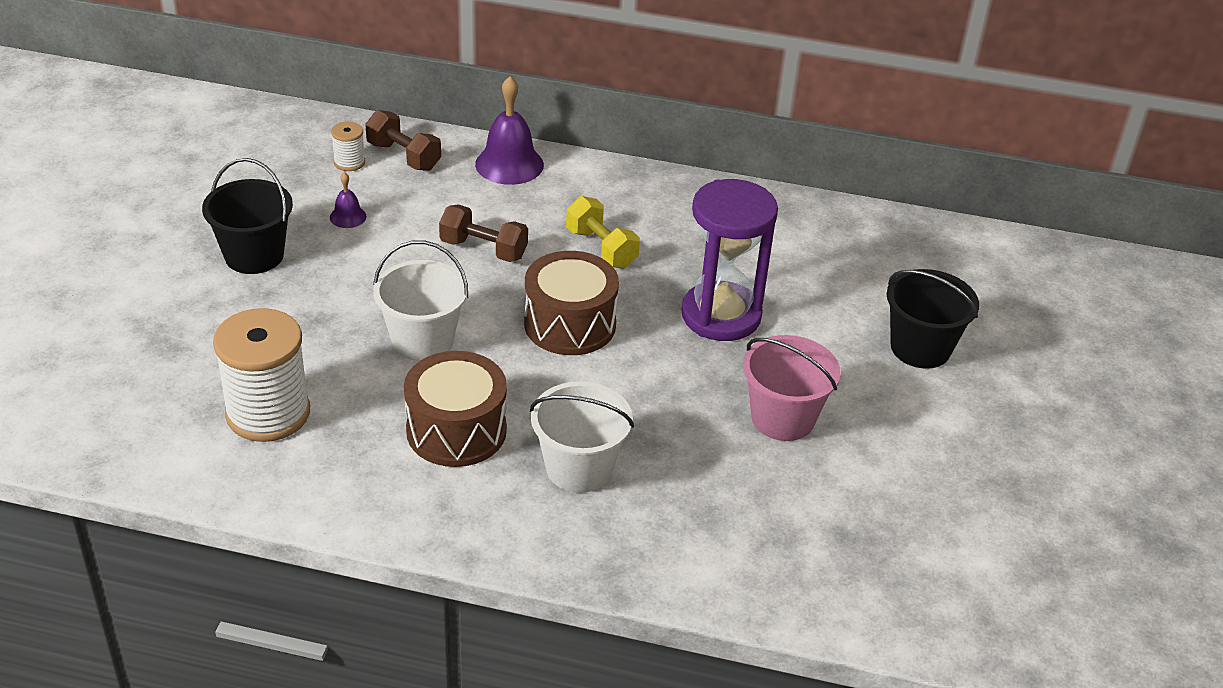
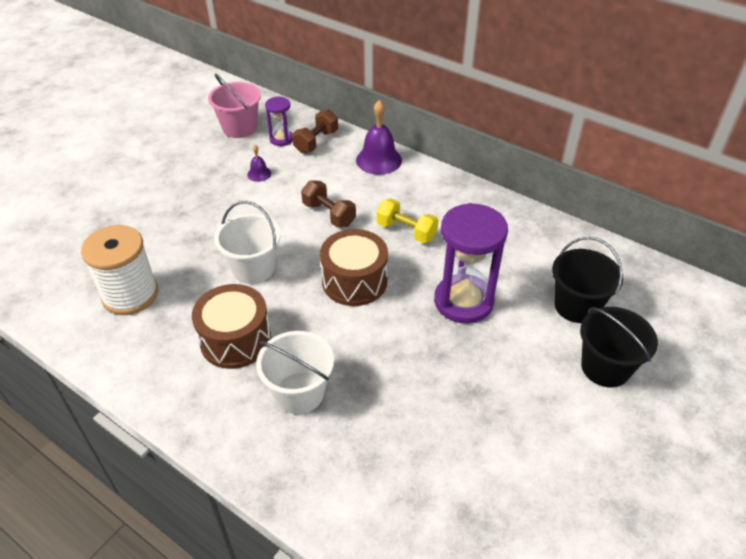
camera: 25 degrees right, 5 degrees up
black bucket [202,158,293,274] -> black bucket moved to [552,237,623,323]
white spool [331,121,365,171] -> purple hourglass [265,97,293,146]
brown dumbbell [365,110,441,171] -> brown dumbbell turned 60 degrees clockwise [292,109,338,153]
yellow dumbbell [566,196,640,269] -> yellow dumbbell turned 45 degrees counterclockwise [376,199,438,243]
pink bucket [743,335,841,441] -> pink bucket moved to [208,74,261,138]

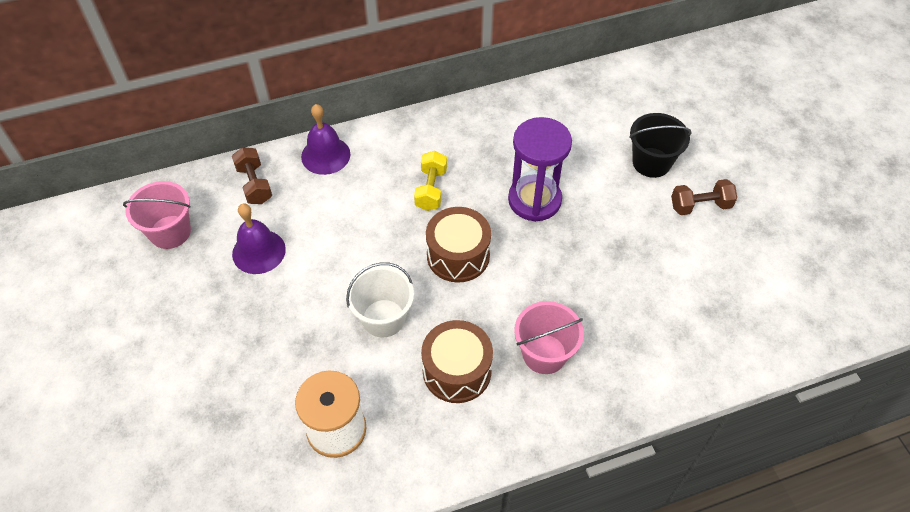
camera: 55 degrees left, 10 degrees up
purple bell [247,145,271,182] -> purple bell [232,203,286,274], size x1.98
white bucket [256,331,334,414] -> pink bucket [514,301,584,374]
purple hourglass [265,97,293,146] -> none
brown dumbbell [301,181,356,227] -> brown dumbbell moved to [671,179,737,215]
yellow dumbbell [376,199,438,243] -> yellow dumbbell turned 60 degrees counterclockwise [414,151,447,211]
black bucket [552,237,623,323] -> none

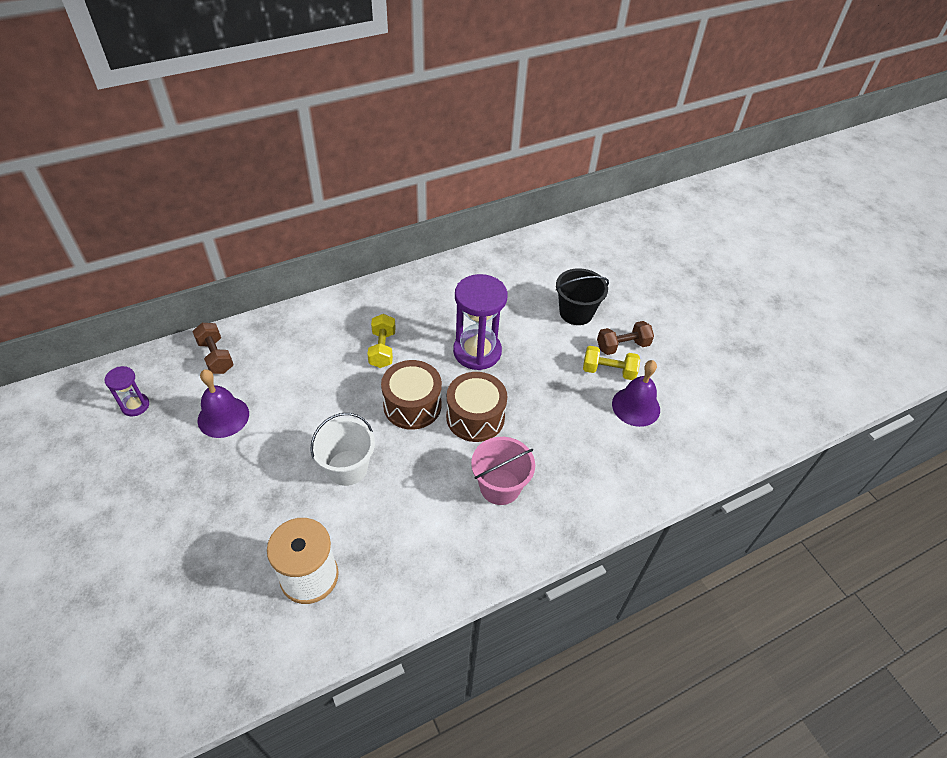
camera: 10 degrees left, 5 degrees down
pink bucket [123,181,191,249] -> purple hourglass [105,366,149,416]
purple bell [301,104,350,175] -> purple bell moved to [612,360,660,427]
brown drum [421,320,493,403] -> brown drum moved to [446,372,508,442]
none -> yellow dumbbell [583,346,640,380]

